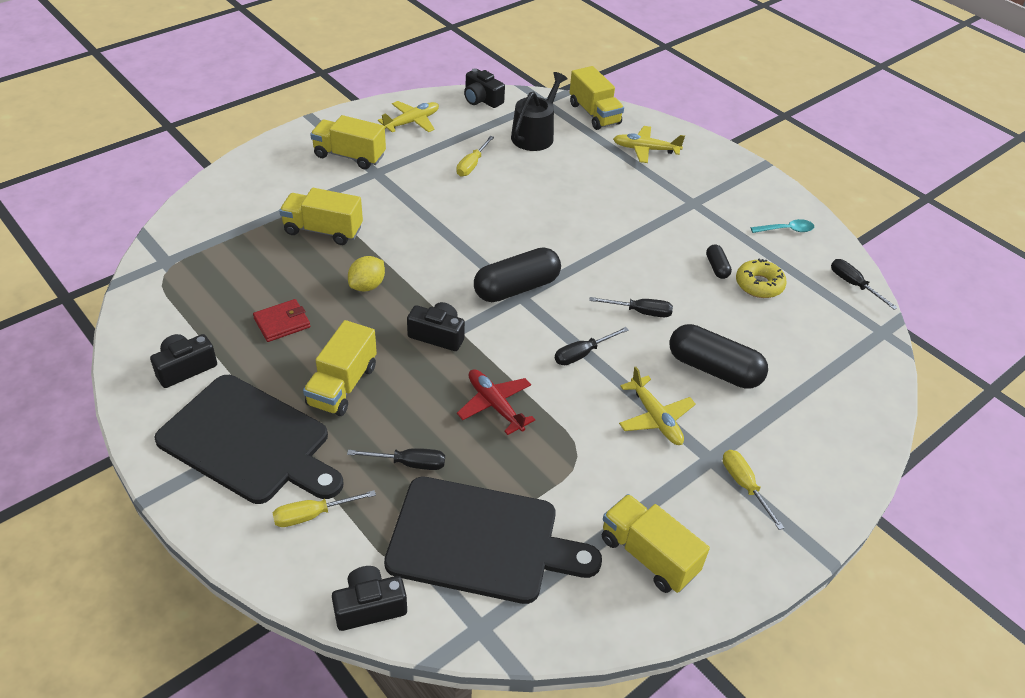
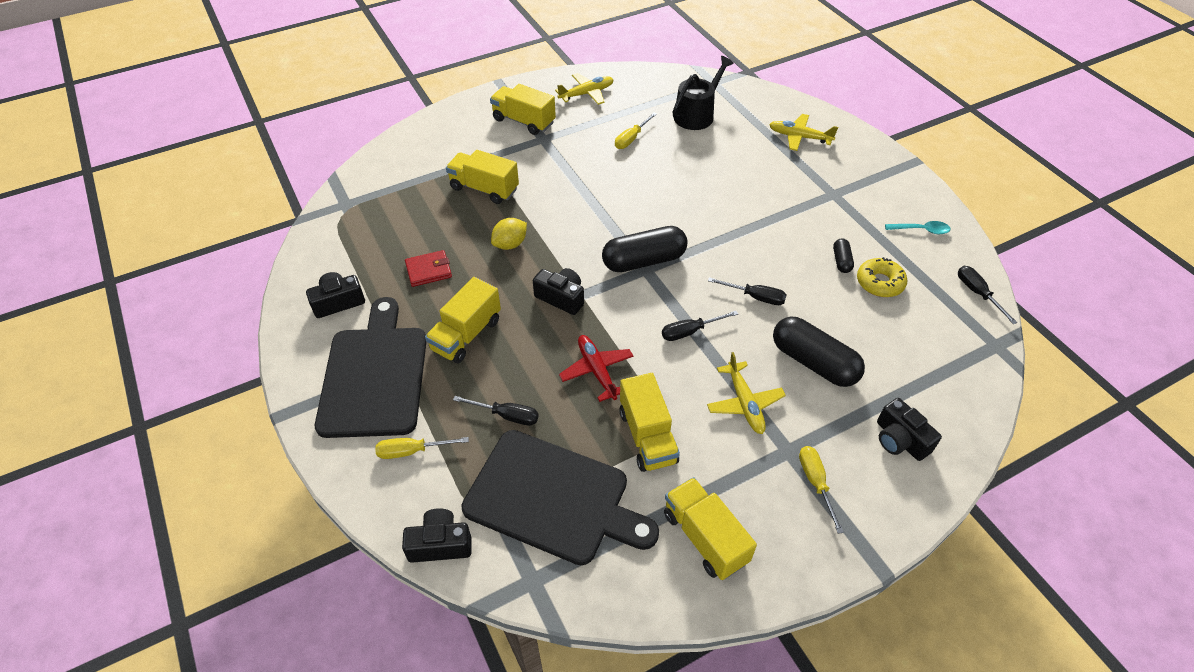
camera: 15 degrees right, 5 degrees up
black cutting board [154,375,344,504] -> black cutting board turned 135 degrees counterclockwise [315,297,426,438]
black camera [464,68,505,108] -> black camera moved to [877,398,942,461]
yellow truck [569,66,624,130] -> yellow truck moved to [619,373,680,472]

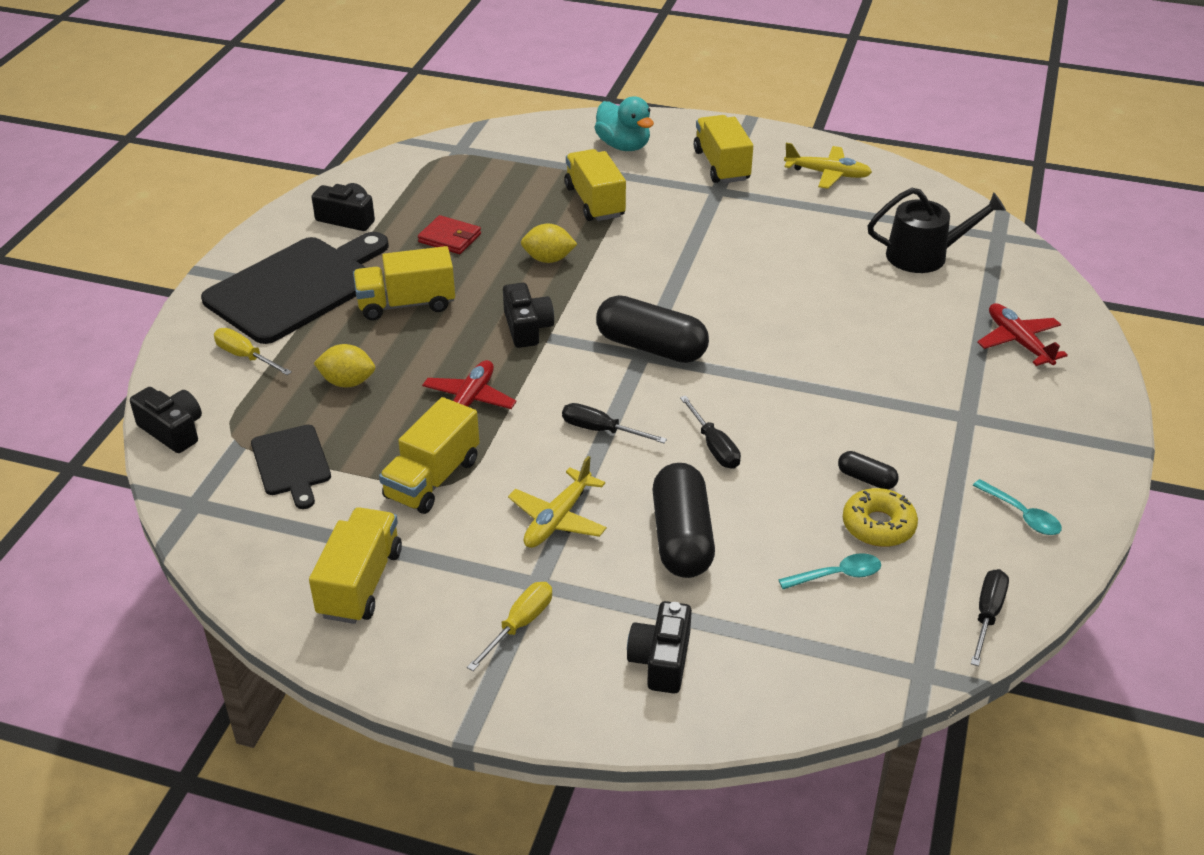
camera: 45 degrees right, 10 degrees down
black screwdriver [453,396,539,426] -> yellow lemon [314,344,375,387]
black cutting board [462,430,659,565] -> black cutting board [251,425,331,509], size x0.51
yellow screwdriver [615,113,657,149] -> none
yellow plane [769,114,838,151] -> red plane [977,303,1068,366]
black capsule [833,238,854,273] -> black capsule turned 75 degrees clockwise [838,451,899,490]
none -> turquoise duck [594,96,654,151]
none -> turquoise spoon [778,553,881,589]

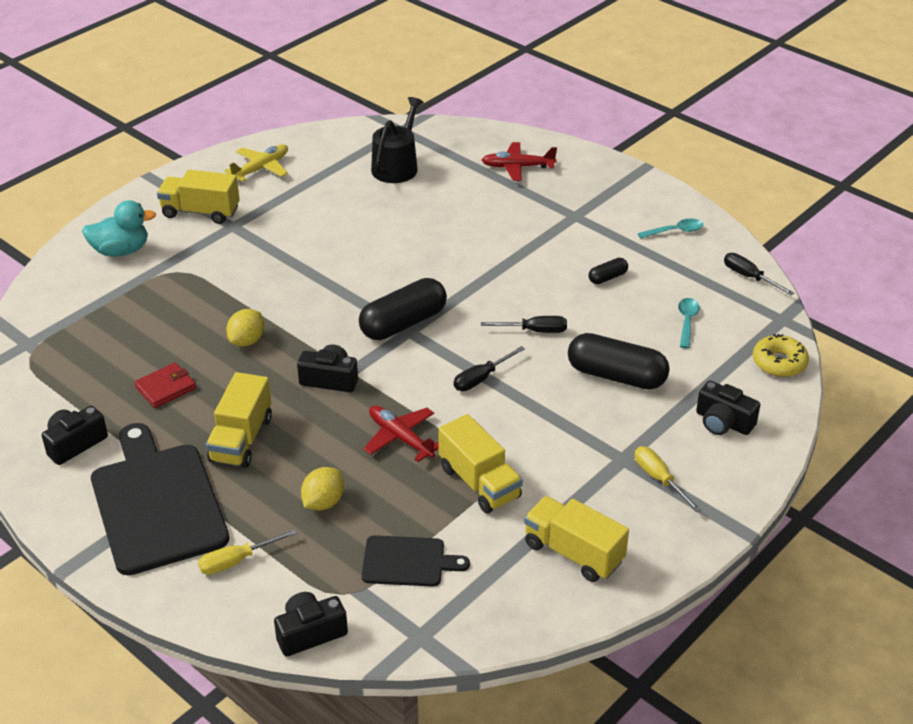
camera: 65 degrees left, 0 degrees up
yellow plane [508,456,607,548] -> none
yellow truck [565,149,626,221] -> none
yellow donut [843,488,918,547] -> yellow donut moved to [753,334,809,377]

